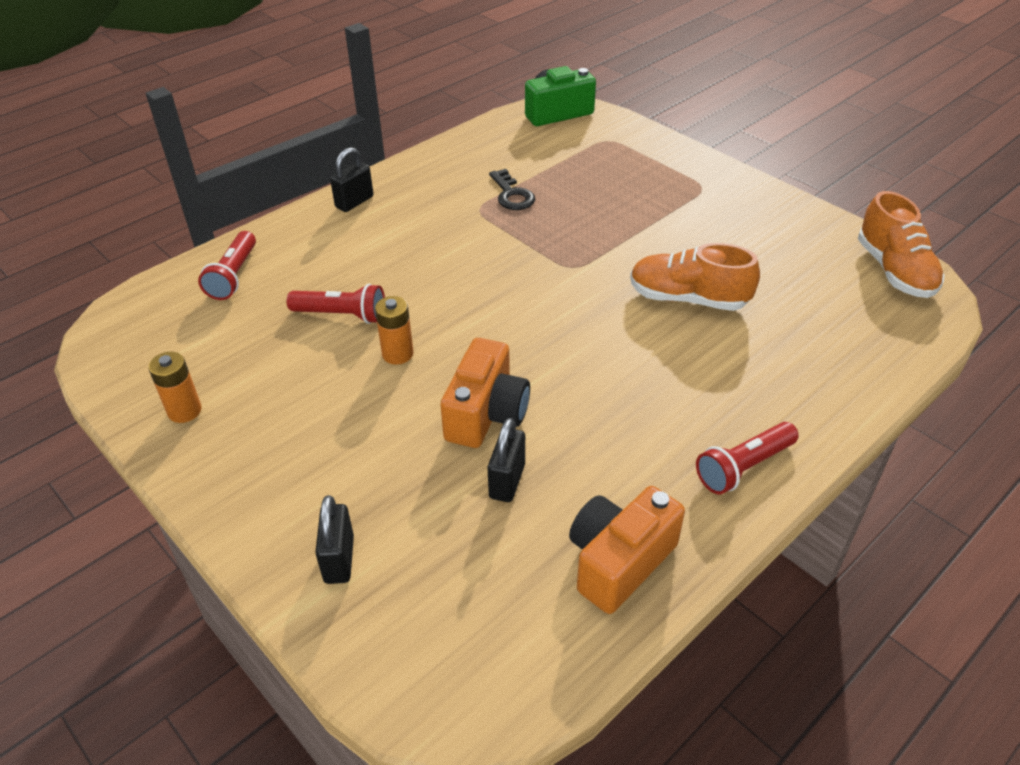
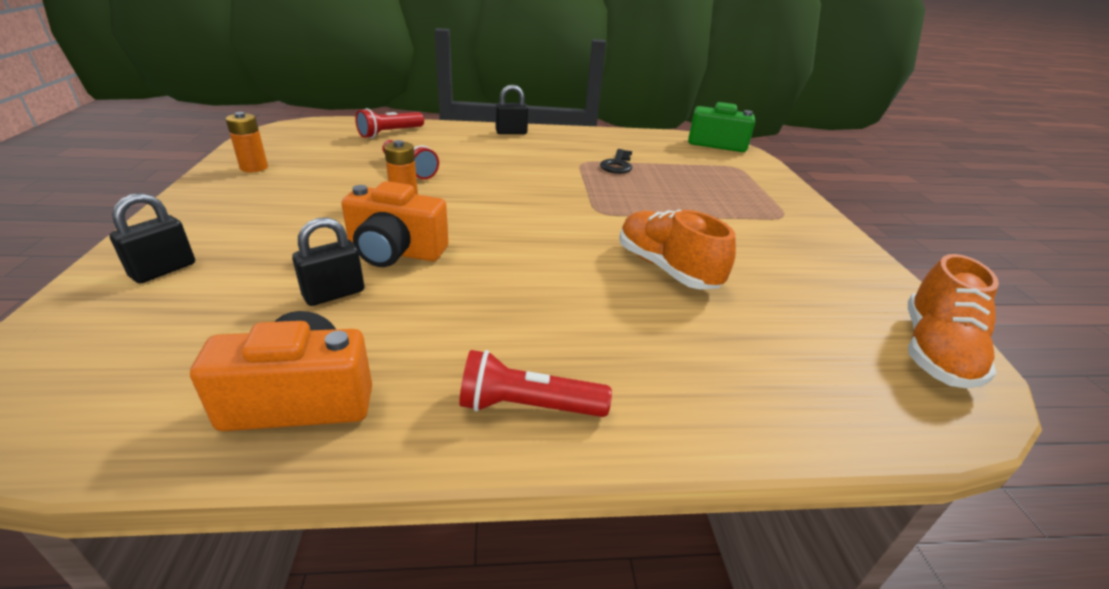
camera: 35 degrees right, 10 degrees down
orange camera [440,338,530,448] -> orange camera turned 45 degrees clockwise [341,181,448,267]

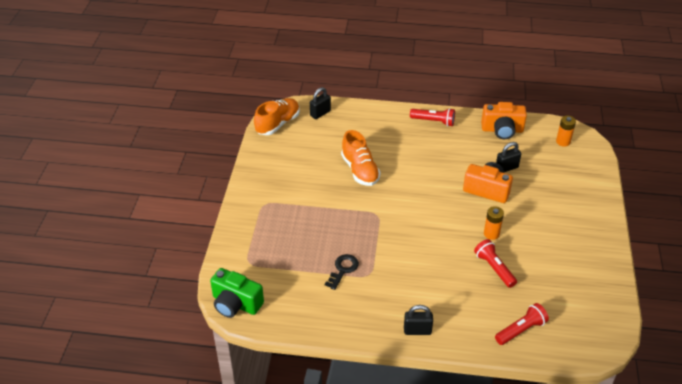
camera: 165 degrees left, 10 degrees up
black padlock [109,193,195,283] -> black padlock moved to [310,87,331,119]
orange battery [226,112,268,172] -> orange battery moved to [556,116,576,147]

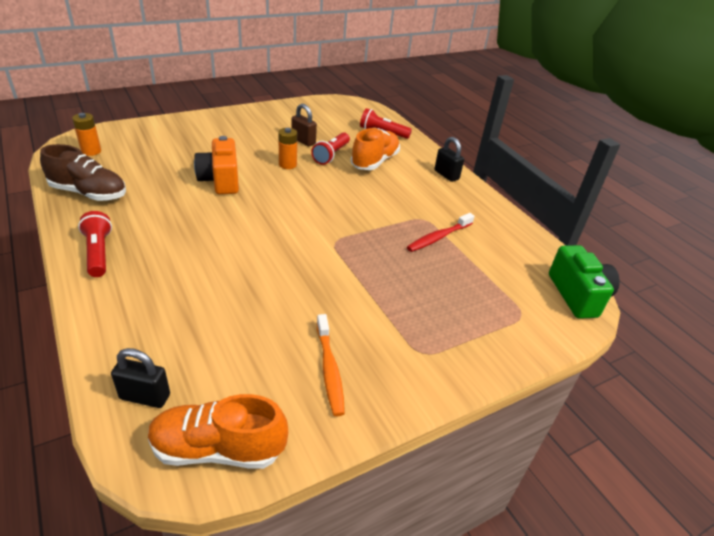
camera: 130 degrees left, 5 degrees down
black key [325,254,359,290] -> red toothbrush [407,213,474,252]
orange shoe [341,130,381,186] -> orange shoe moved to [351,128,400,170]
orange camera [481,102,527,139] -> brown shoe [40,144,126,201]
black padlock [496,142,521,172] -> none
none -> brown padlock [291,104,317,146]
none -> orange toothbrush [317,314,345,416]

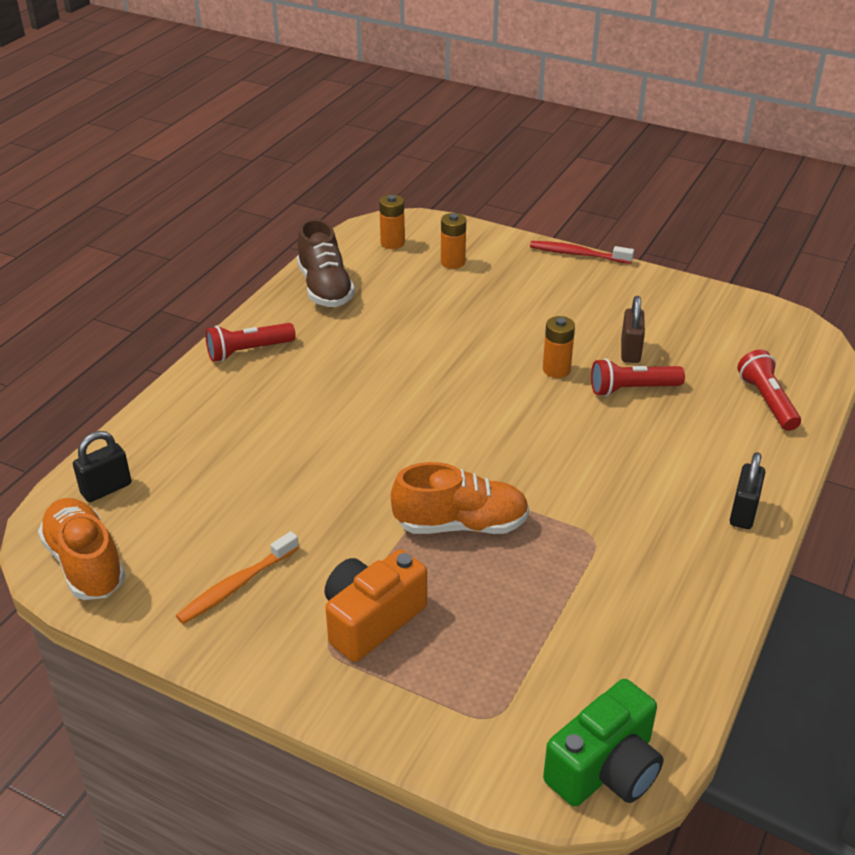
camera: 60 degrees right, 0 degrees up
red flashlight [78,211,112,277] -> red flashlight turned 150 degrees counterclockwise [205,323,296,362]
black padlock [111,348,170,408] -> black padlock turned 75 degrees clockwise [73,431,132,502]
orange camera [194,136,239,194] -> orange camera moved to [324,549,427,662]
orange shoe [351,128,400,170] -> orange shoe moved to [391,462,529,534]
red toothbrush [407,213,474,252] -> red toothbrush moved to [530,241,634,264]
none -> orange battery [441,213,466,269]

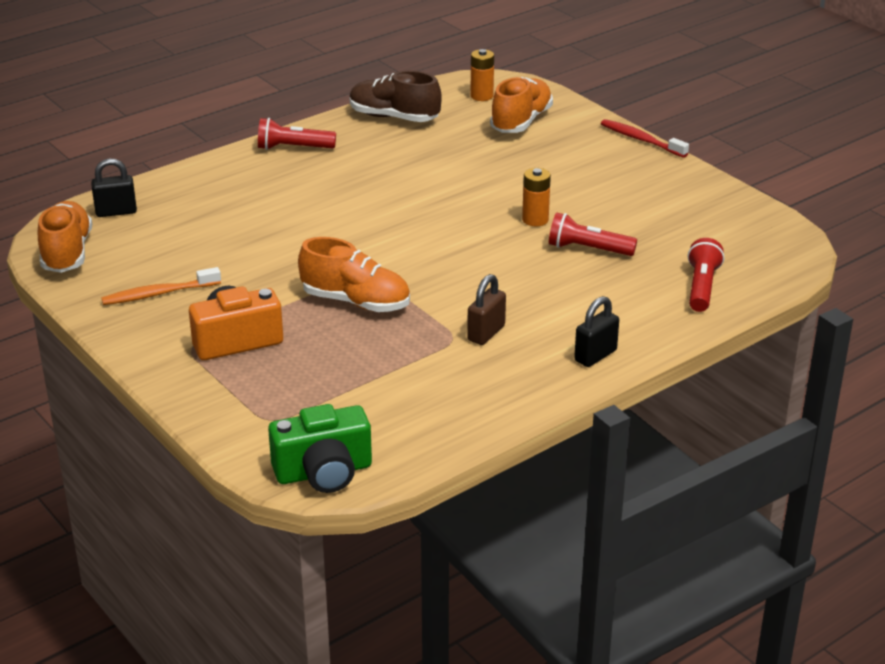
camera: 25 degrees right, 5 degrees down
brown shoe [297,219,355,307] -> brown shoe turned 105 degrees clockwise [350,71,442,122]
orange battery [441,213,466,269] -> orange shoe [490,77,553,133]
brown padlock [621,296,645,363] -> brown padlock moved to [467,274,506,345]

